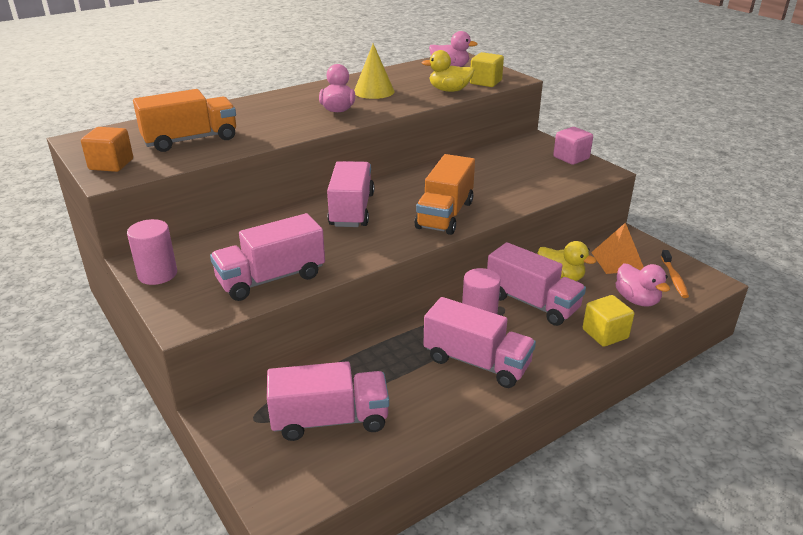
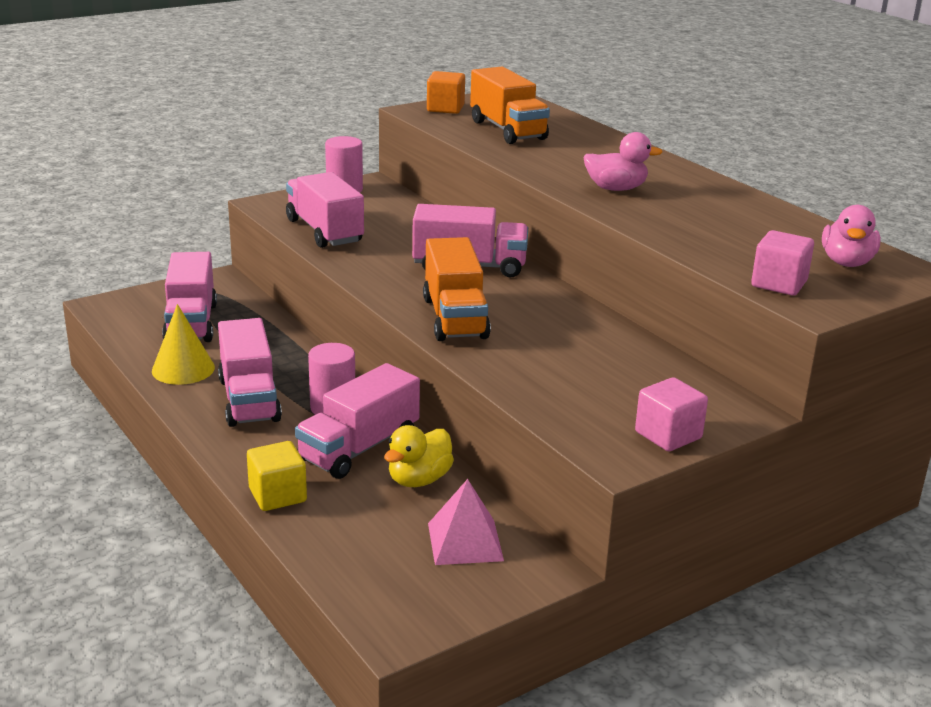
camera: 90 degrees right, 5 degrees down
yellow cone [354,44,395,99] -> yellow cone moved to [152,304,215,385]
orange truck [415,154,475,235] -> orange truck turned 120 degrees counterclockwise [423,237,491,341]
yellow duck [422,50,474,92] -> none
pink truck [423,297,536,388] -> pink truck turned 45 degrees counterclockwise [218,318,282,427]
yellow cube [470,52,504,87] -> pink cube [751,230,814,296]
orange pyramid [591,222,644,274] -> pink pyramid [428,479,504,565]
pink duck [615,263,670,307] -> none
orange toothbrush [661,250,689,298] -> none

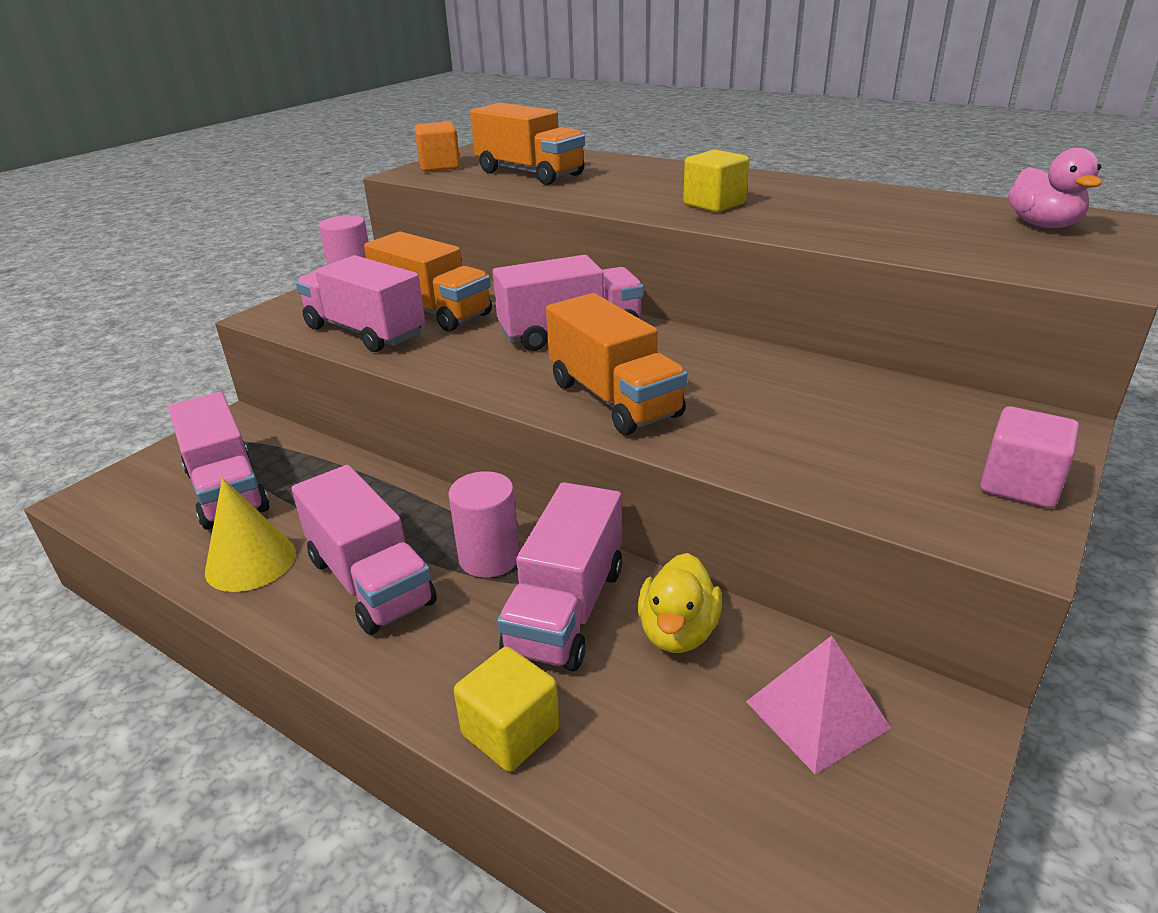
camera: 20 degrees left, 5 degrees up
pink duck [583,132,663,191] -> yellow cube [683,150,749,212]
pink cube [751,230,814,296] -> none
none -> orange truck [364,231,492,332]

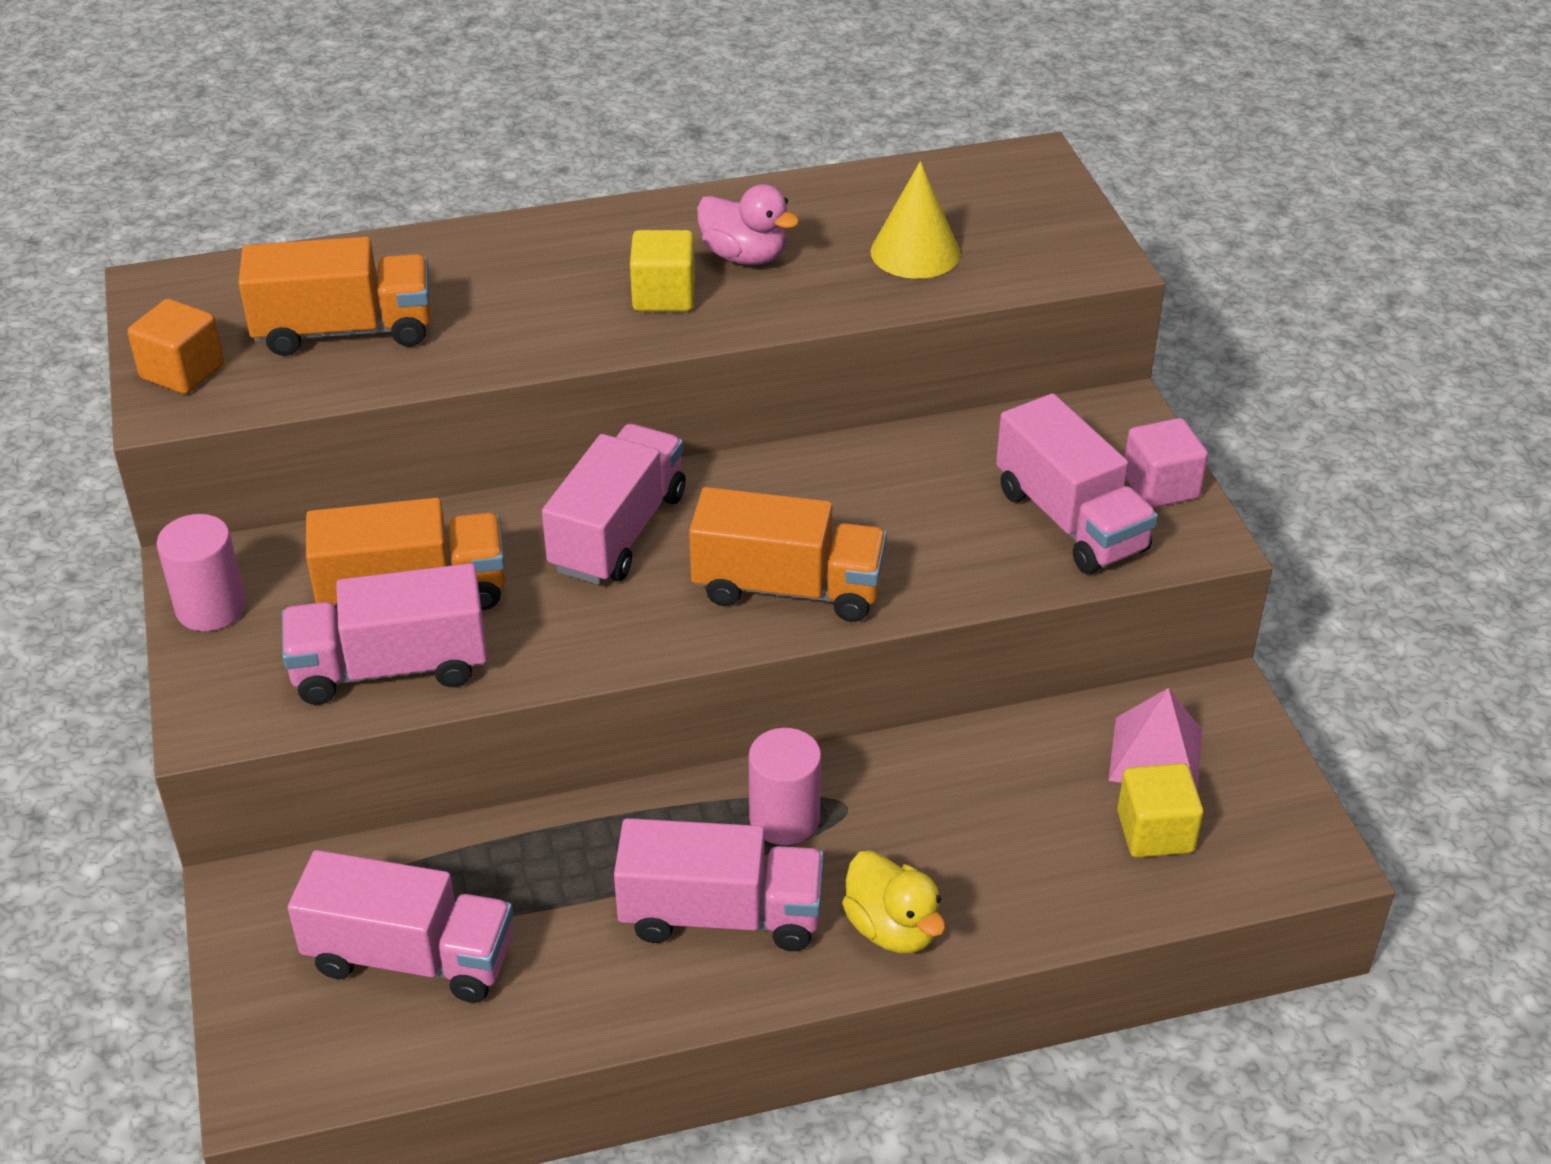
camera: 50 degrees left, 10 degrees up
yellow cone [205,478,296,592] -> yellow cone moved to [871,161,960,279]
yellow cube [454,647,560,772] -> yellow cube moved to [1117,763,1203,858]
pink truck [497,482,622,671] -> pink truck moved to [996,394,1158,574]
yellow duck [638,553,722,653] -> yellow duck moved to [842,851,945,953]
pink duck [1008,148,1102,228] -> pink duck moved to [697,184,799,265]

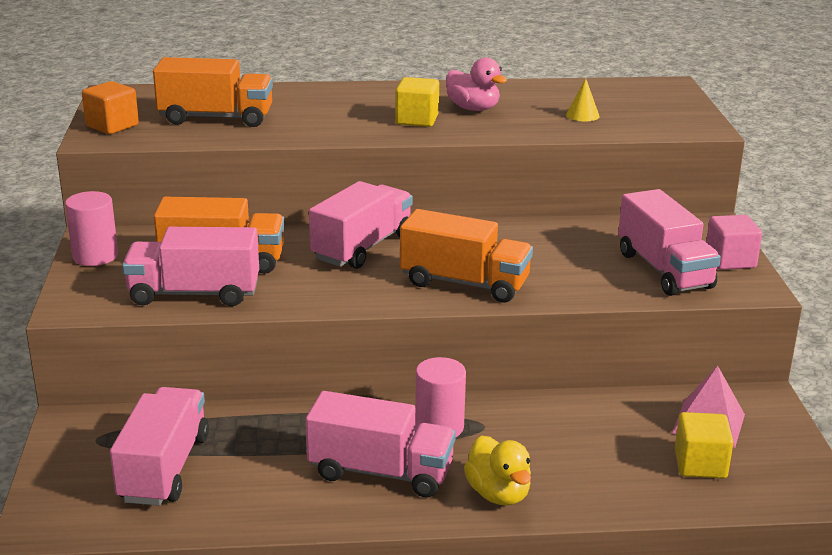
camera: 10 degrees right, 15 degrees down
pink truck [288,850,513,1003] -> pink truck turned 105 degrees counterclockwise [110,387,209,506]
yellow cone [871,161,960,279] -> yellow cone [566,78,599,122], size x0.58

